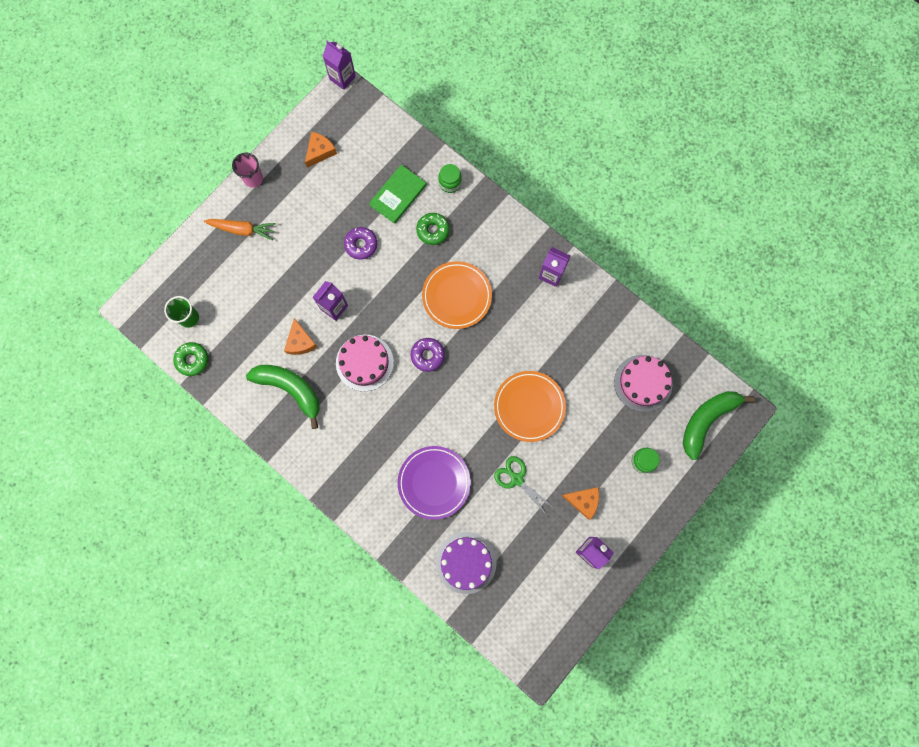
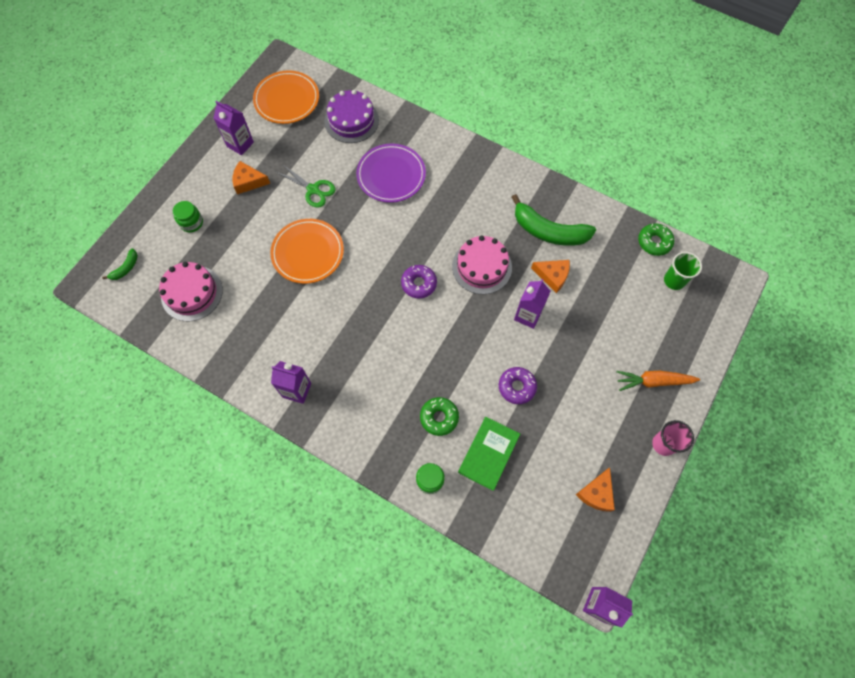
camera: 170 degrees right, 10 degrees down
orange cheese [284,318,317,355] -> orange cheese turned 135 degrees clockwise [531,260,570,293]
orange plate [422,261,492,329] -> orange plate moved to [253,70,319,124]
green banana [683,391,755,460] -> green banana [102,248,138,280], size x0.45

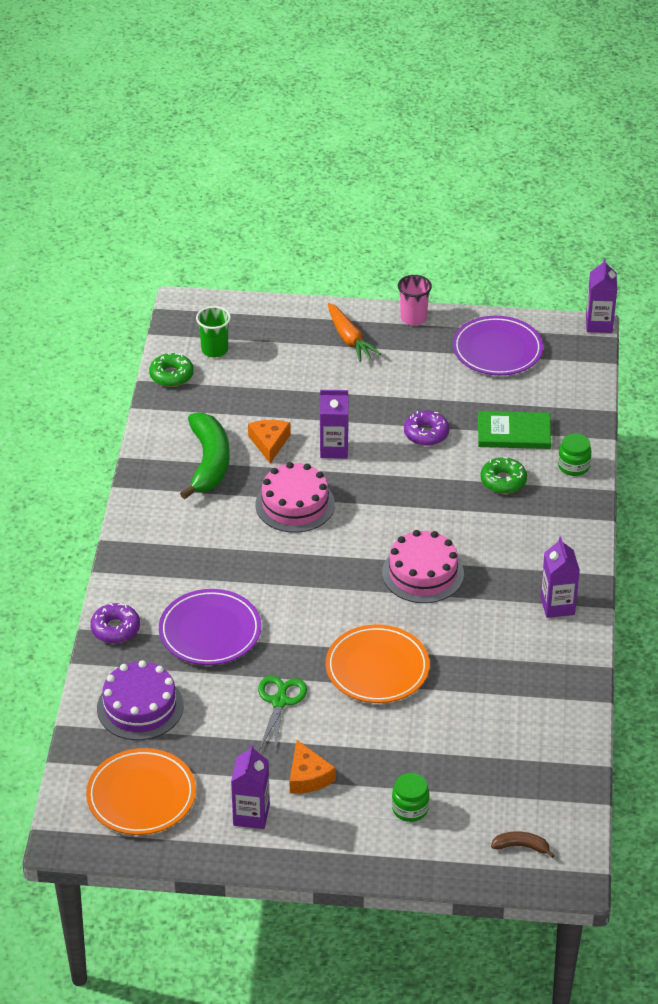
camera: 115 degrees left, 25 degrees down
green banana [102,248,138,280] -> brown banana [491,831,555,858]
pink cake [159,262,223,321] -> pink cake moved to [382,530,464,603]
purple donut [401,265,437,298] -> purple donut moved to [90,603,140,643]
orange cheese [576,468,615,512] -> purple plate [453,316,543,375]

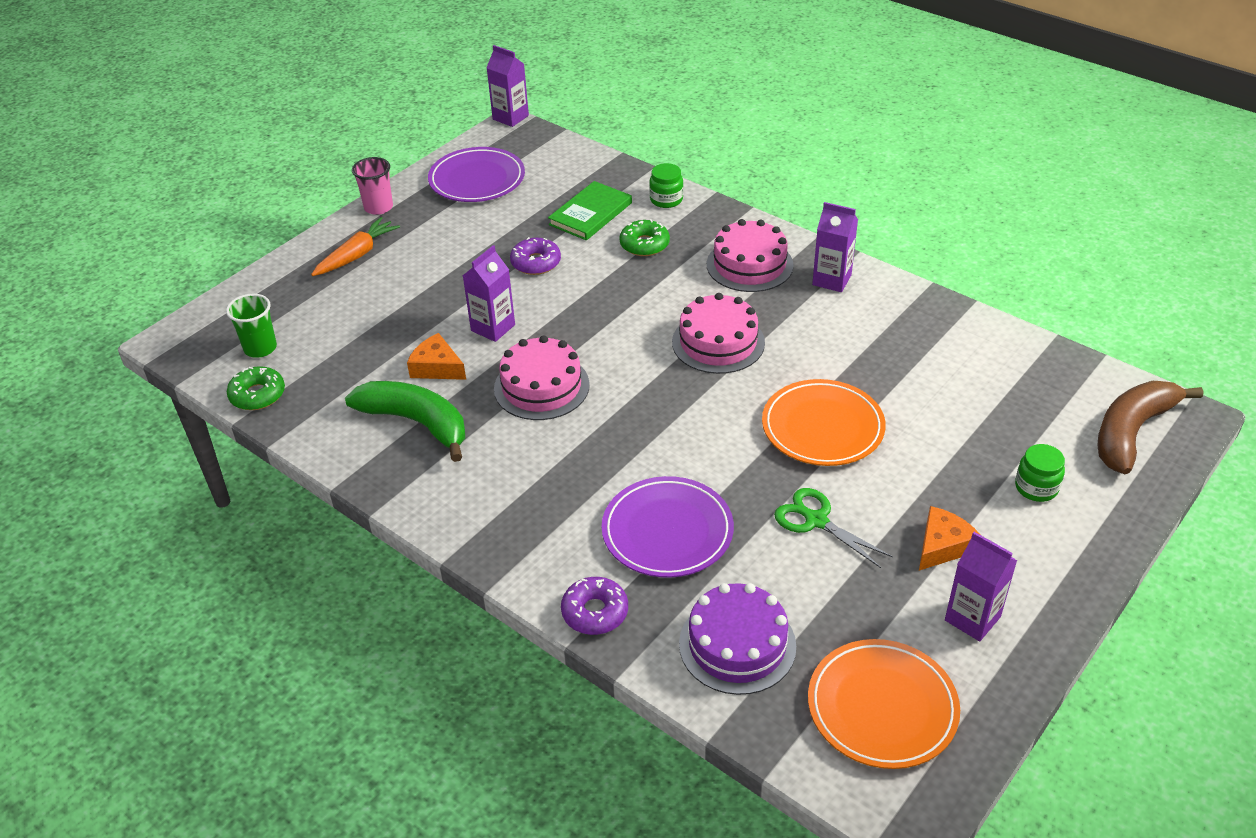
camera: 55 degrees left, 0 degrees up
orange cheese [290,740,336,794] -> orange cheese turned 60 degrees counterclockwise [919,506,980,570]
orange carrot [328,303,381,362] -> orange carrot turned 60 degrees counterclockwise [311,217,400,276]
brown banana [491,831,555,858] -> brown banana [1097,381,1204,474], size x2.20
none -> pink cake [707,219,794,292]

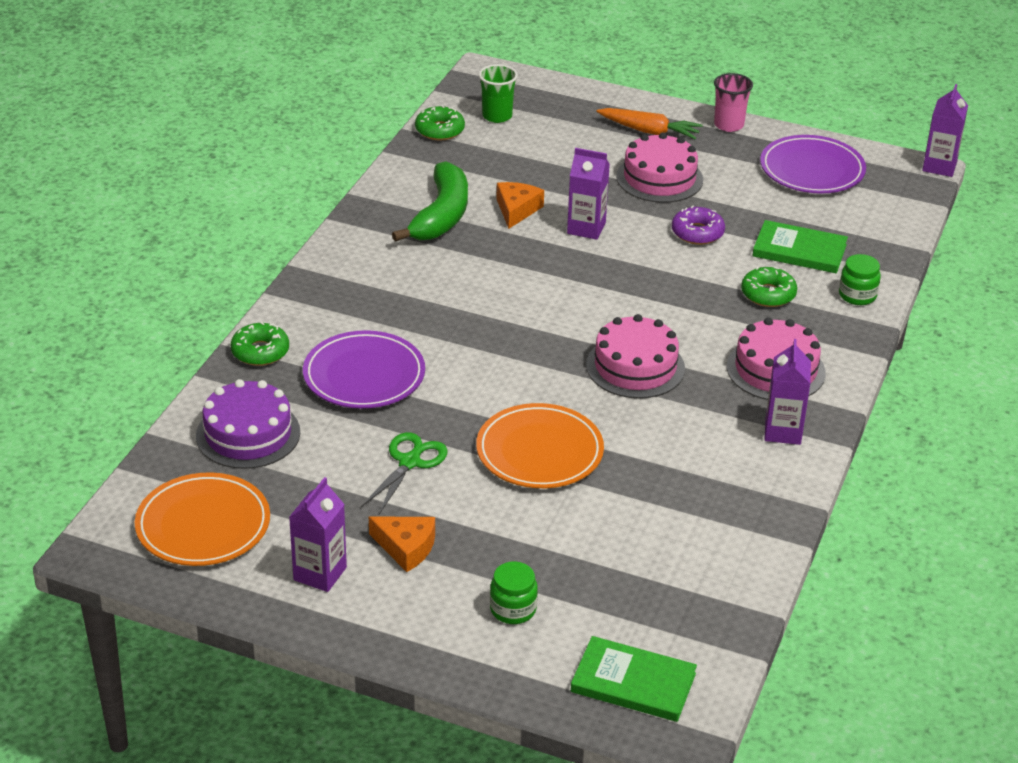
camera: 70 degrees right, 5 degrees down
pink cake [494,335,590,420] -> pink cake moved to [616,132,703,203]
purple donut [561,577,628,635] -> green donut [230,321,289,366]
brown banana [1097,381,1204,474] -> green book [571,636,697,722]

